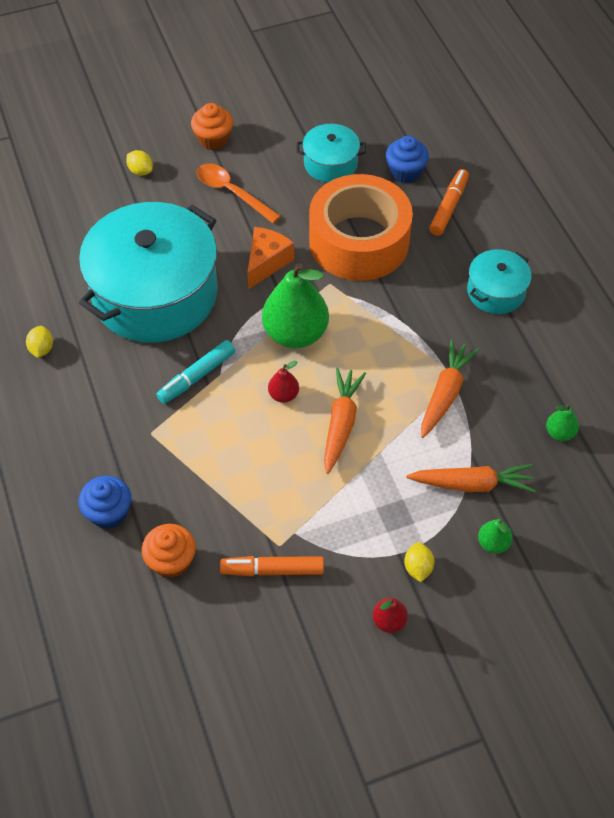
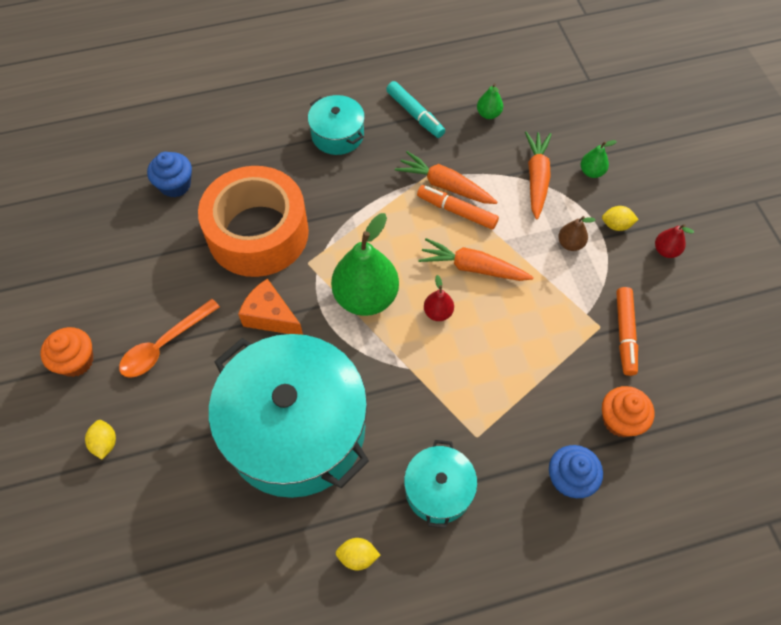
camera: 85 degrees left, 5 degrees up
yellow lemon [126,150,153,176] -> yellow lemon turned 60 degrees counterclockwise [85,420,116,459]
turquoise marker [156,340,235,404] -> turquoise marker moved to [386,81,445,138]
turquoise pot [296,124,366,182] -> turquoise pot moved to [404,440,477,528]
orange marker [429,169,469,236] -> orange marker moved to [417,185,499,230]
none -> brown pear [558,216,595,251]

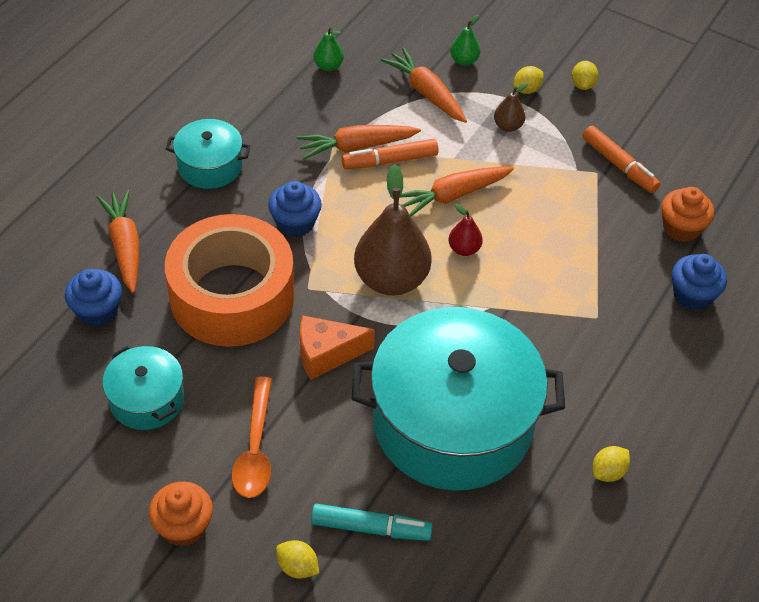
camera: 45 degrees left, 10 degrees down
green pear [331,213,399,316] -> brown pear [354,164,432,296]
turquoise marker [386,81,445,138] -> turquoise marker moved to [311,504,433,541]
turquoise pot [404,440,477,528] -> turquoise pot moved to [102,346,184,430]
red pear [655,224,694,258] -> yellow lemon [572,61,598,90]
none -> orange carrot [96,190,139,293]
none -> blue cupcake [268,181,322,237]

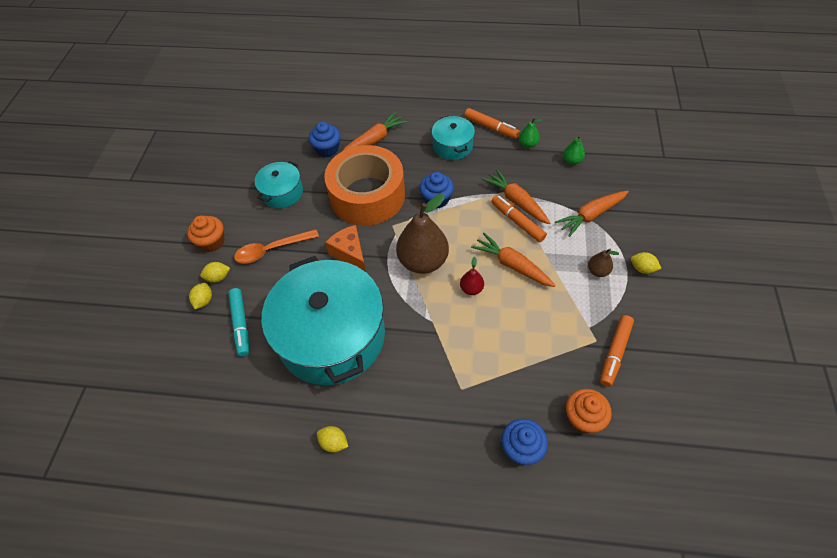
camera: 70 degrees right, 5 degrees up
orange carrot [381,48,467,123] -> orange carrot turned 150 degrees counterclockwise [555,191,629,237]
green pear [450,15,480,66] -> green pear moved to [519,118,543,148]
yellow lemon [572,61,598,90] -> yellow lemon moved to [200,262,230,283]
none -> orange marker [464,108,520,139]

